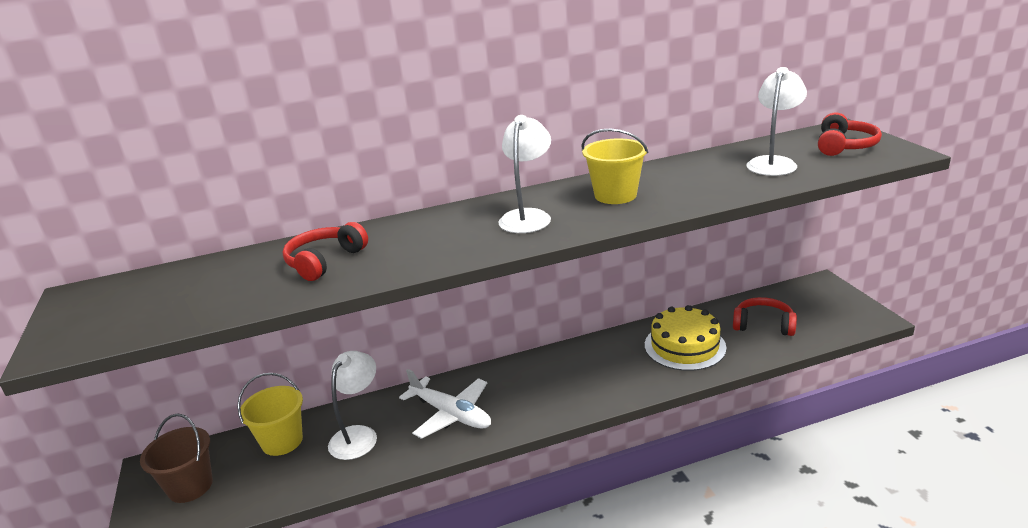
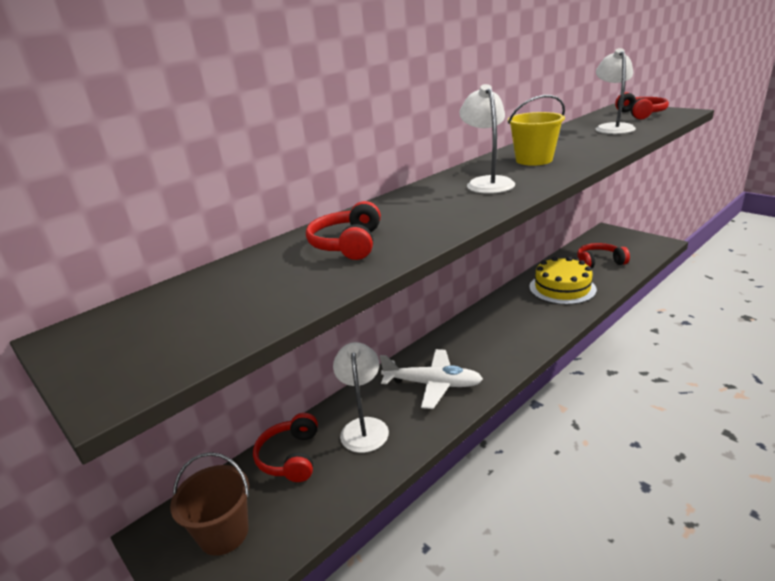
camera: 25 degrees left, 0 degrees up
yellow bucket [237,373,303,456] -> red headphones [253,413,318,482]

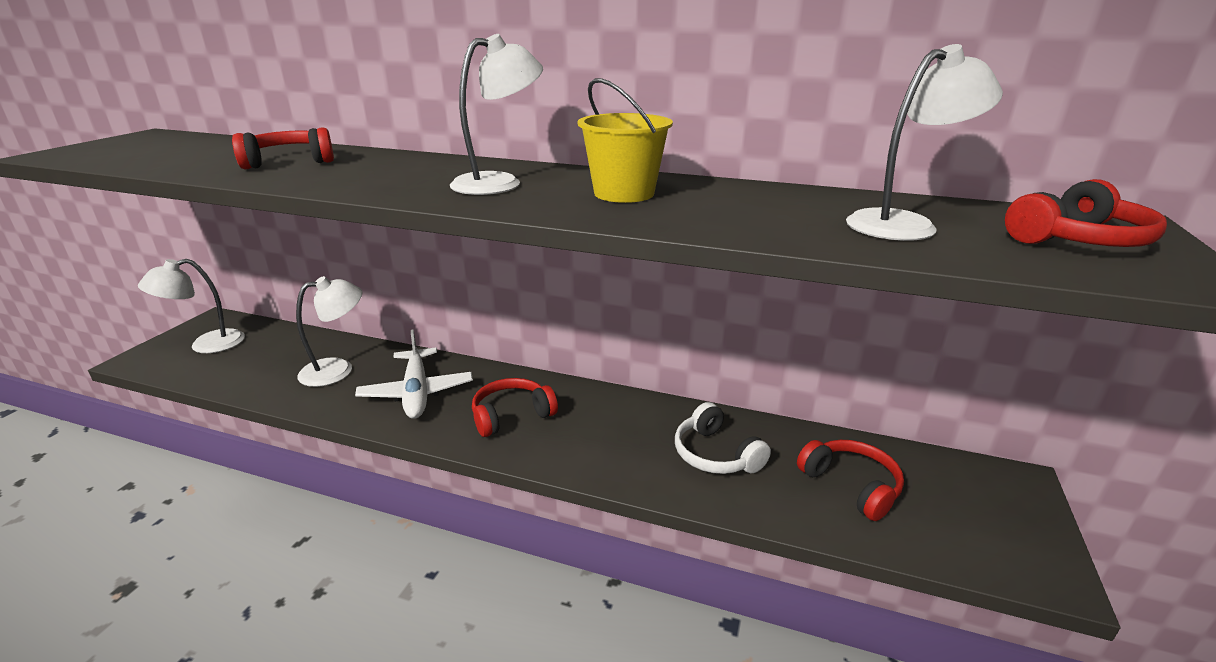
camera: 60 degrees right, 0 degrees up
brown bucket [170,452,249,556] -> white lamp [138,259,245,353]
red headphones [253,413,318,482] -> red headphones moved to [472,378,558,437]
yellow cake [529,257,597,305] -> white headphones [675,402,771,474]

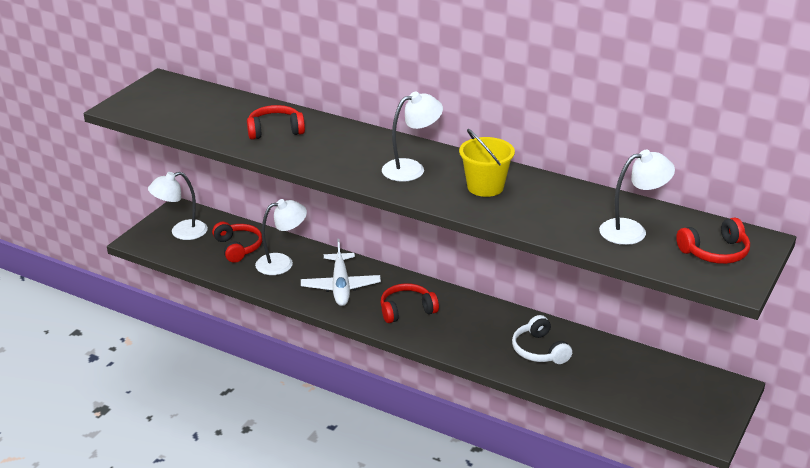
camera: 10 degrees right, 5 degrees up
red headphones [797,440,904,521] -> red headphones moved to [212,222,262,263]

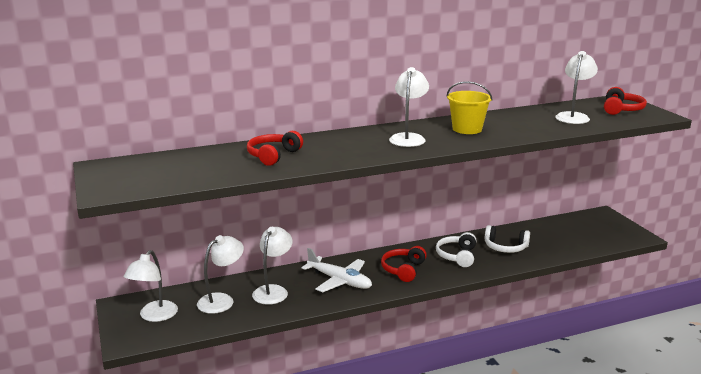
camera: 50 degrees left, 10 degrees down
red headphones [212,222,262,263] -> white lamp [197,235,244,314]
none -> white headphones [436,232,476,267]

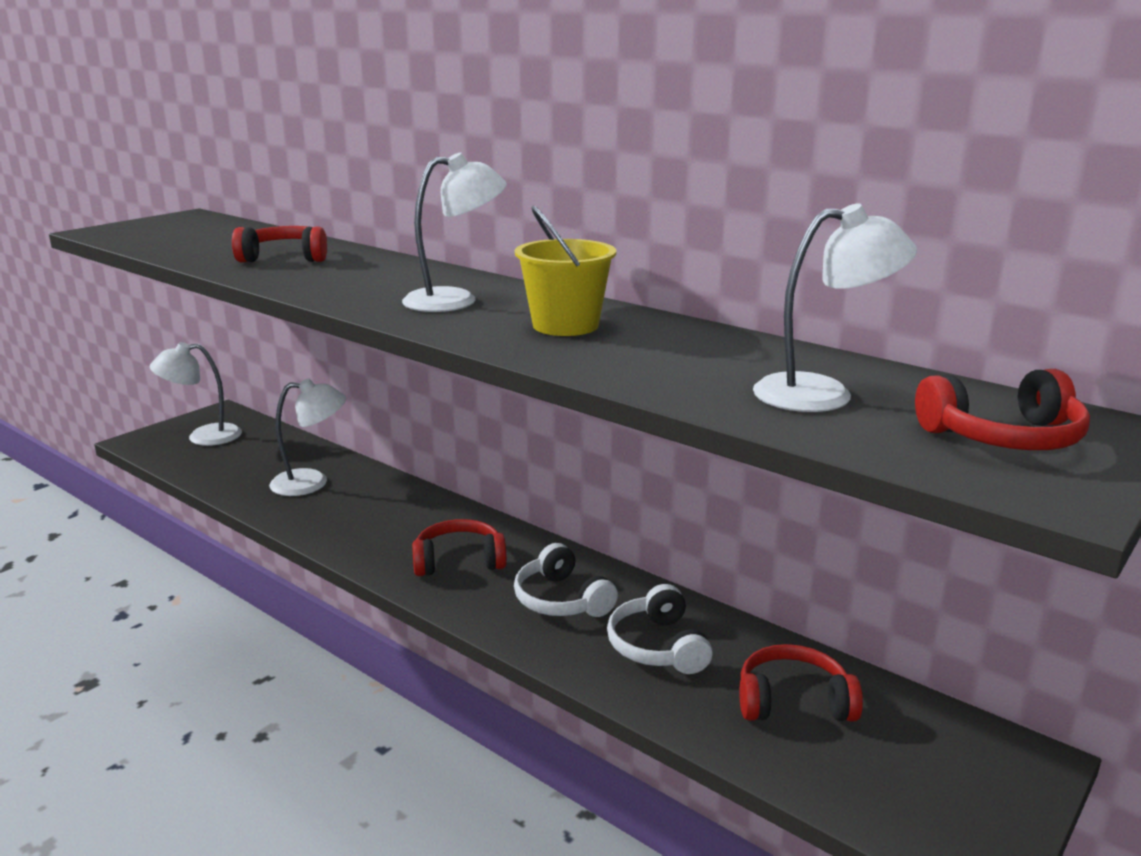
camera: 60 degrees right, 0 degrees up
white lamp [197,235,244,314] -> none
white plane [301,248,372,292] -> none
white headphones [436,232,476,267] -> white headphones turned 105 degrees counterclockwise [514,543,618,617]
none -> red headphones [739,644,863,721]

